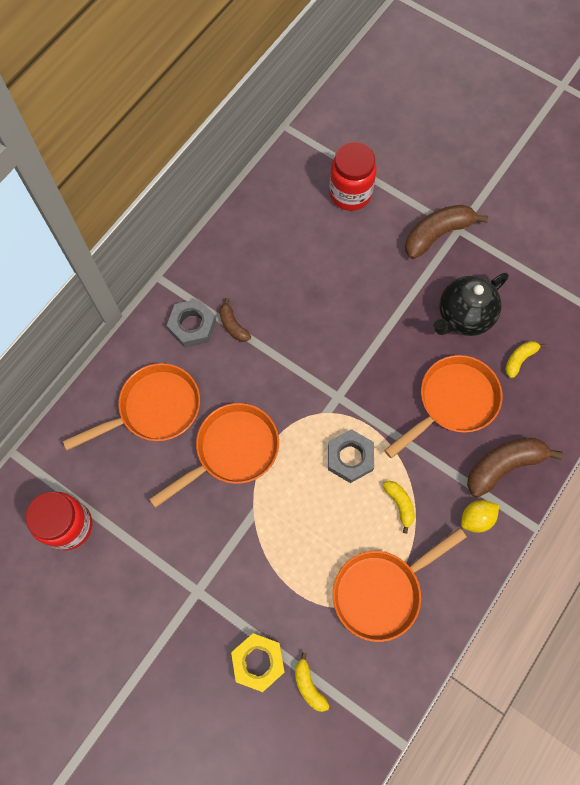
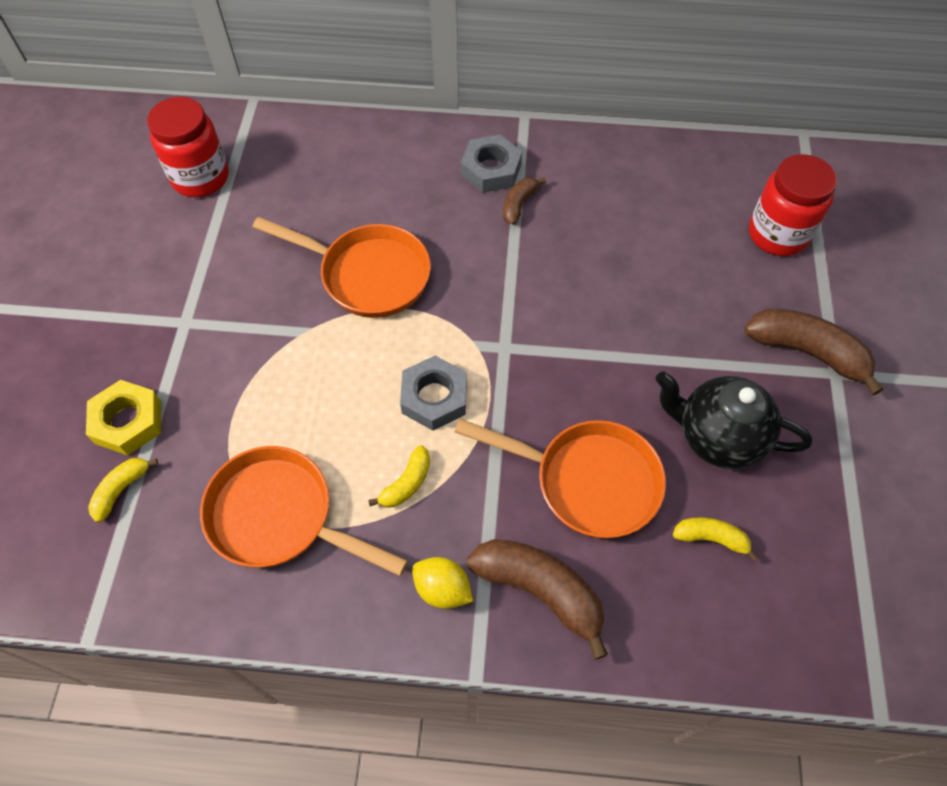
camera: 60 degrees right, 10 degrees down
orange pan [63,363,200,450] -> none

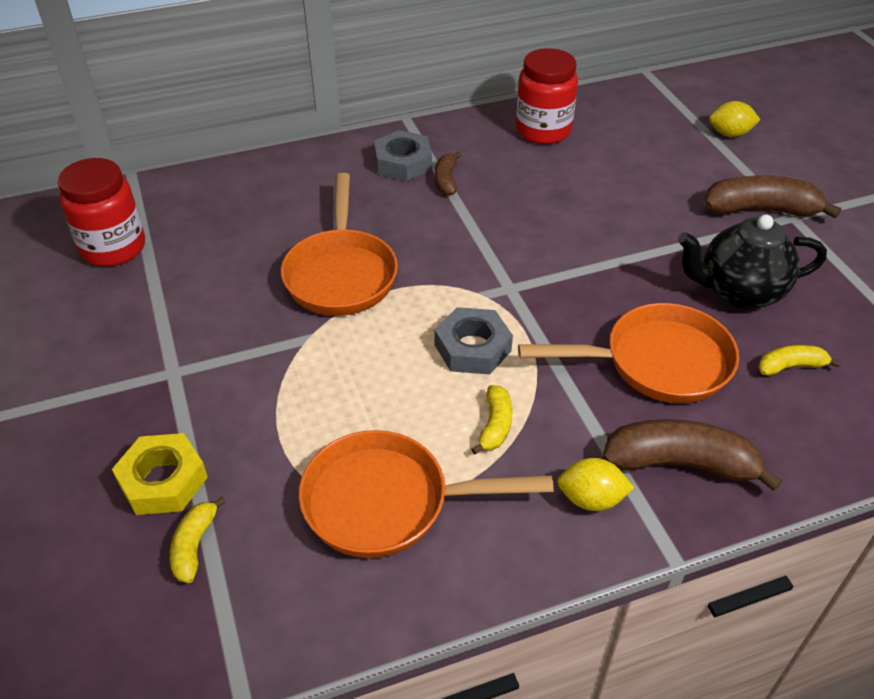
camera: 25 degrees left, 15 degrees down
orange pan [252,217,431,318] -> orange pan turned 90 degrees clockwise [281,173,398,316]
red jar [749,154,837,256] -> red jar moved to [516,48,578,144]
none -> yellow lemon [709,101,760,137]

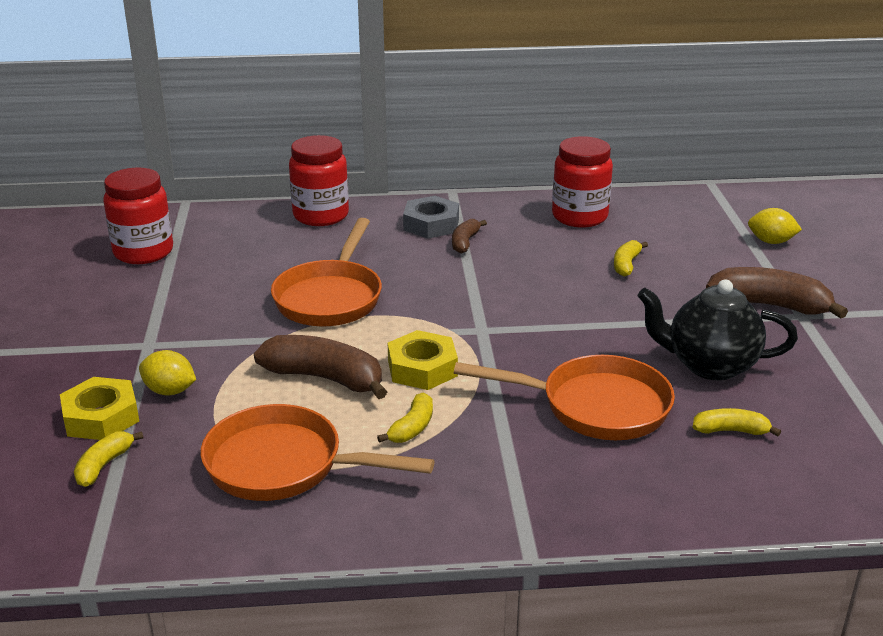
camera: 15 degrees right, 15 degrees down
grey nut [435,307,513,375] -> yellow nut [388,330,458,390]
yellow lemon [557,458,634,511] -> yellow lemon moved to [139,350,196,396]
brown banana [602,419,782,491] -> brown banana moved to [254,335,387,399]
none -> red jar [289,135,349,226]
none -> yellow banana [614,240,648,277]

